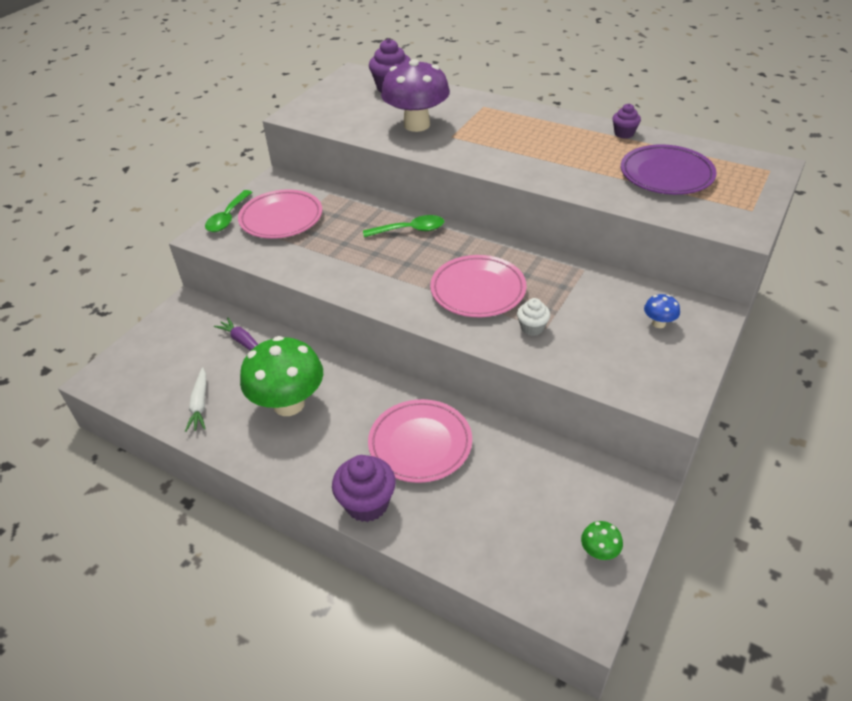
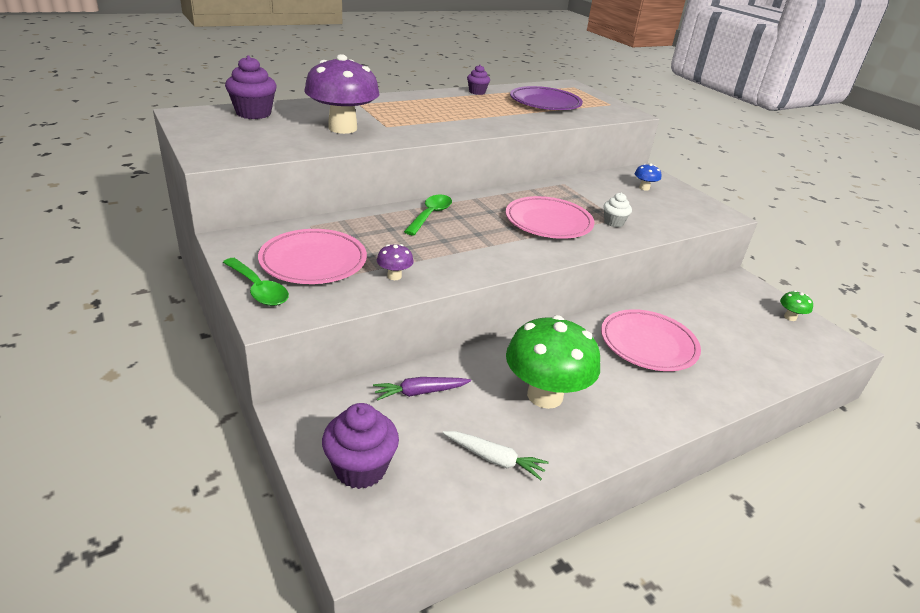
camera: 65 degrees left, 10 degrees down
purple cupcake [332,455,396,522] -> purple cupcake moved to [322,403,399,489]
none -> purple mushroom [377,244,414,280]

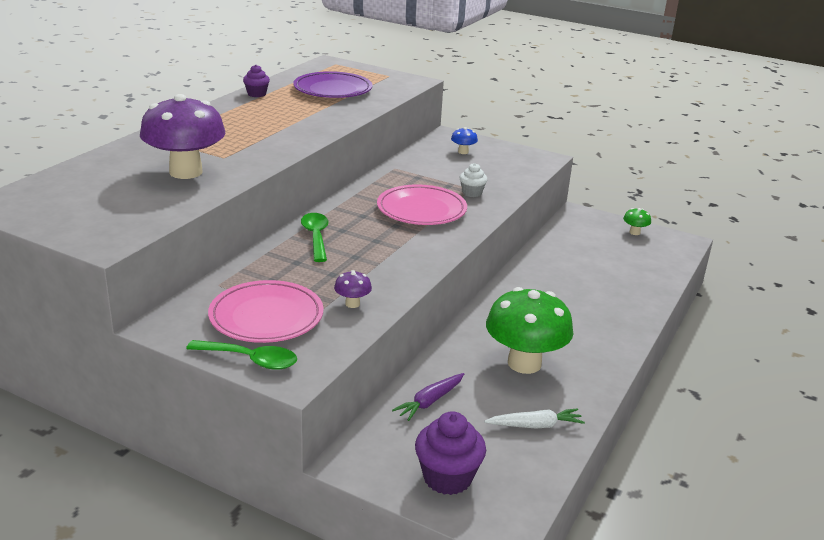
camera: 30 degrees left, 5 degrees down
purple cupcake [225,55,277,119] -> none
pink plate [601,309,701,371] -> none

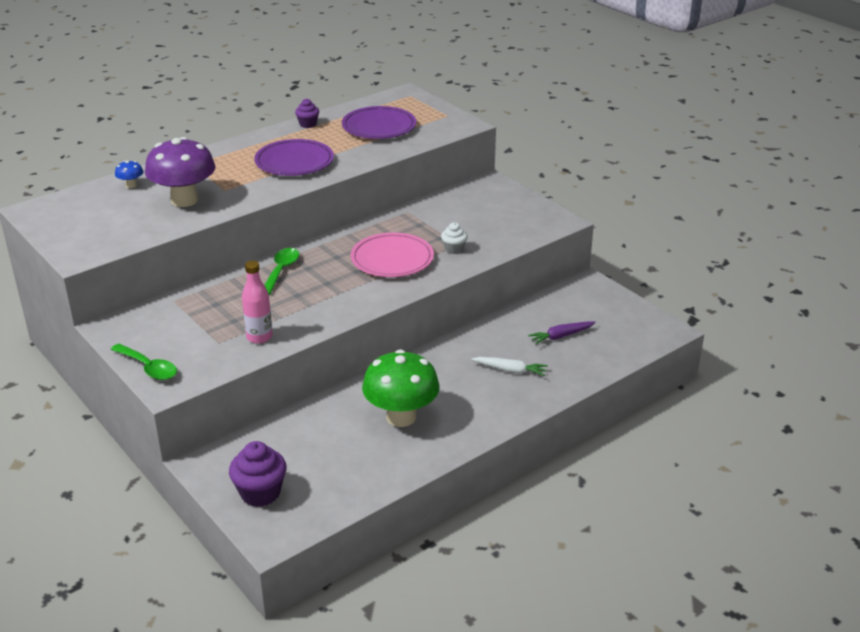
camera: 25 degrees right, 5 degrees up
pink plate [208,280,323,343] -> none
purple mushroom [334,270,372,308] -> pink bottle [242,261,273,344]
purple carrot [392,373,464,421] -> purple carrot moved to [528,321,596,345]
blue mushroom [451,127,478,154] -> blue mushroom moved to [115,161,143,188]
white carrot [484,408,585,429] -> white carrot moved to [471,357,548,376]
green mushroom [623,208,651,235] -> none
none -> purple plate [254,139,334,176]

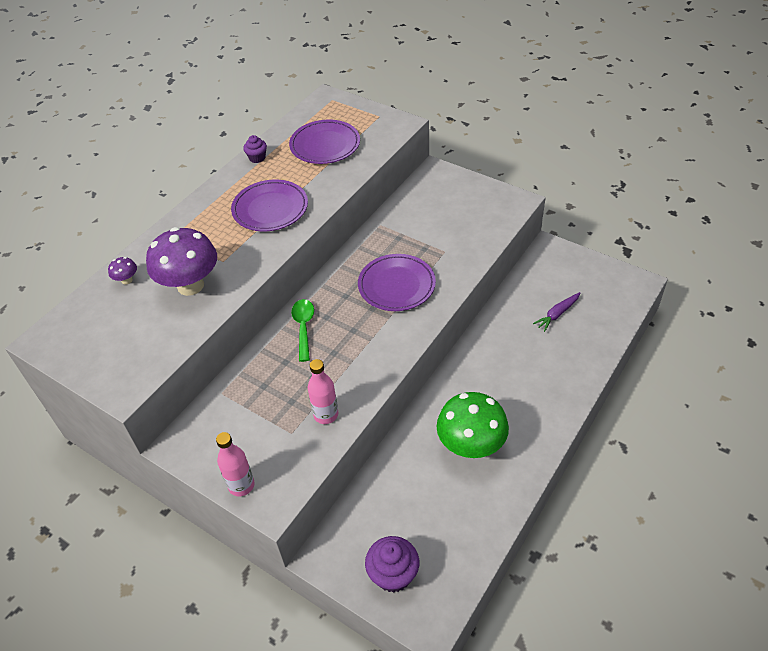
camera: 15 degrees left, 15 degrees up
green spoon [111,344,177,380] -> pink bottle [216,432,255,496]
blue mushroom [115,161,143,188] -> purple mushroom [108,257,137,284]
pink plate [351,233,434,277] -> purple plate [358,254,436,311]
white cupcake [441,222,468,254] -> none
white carrot [471,357,548,376] -> none

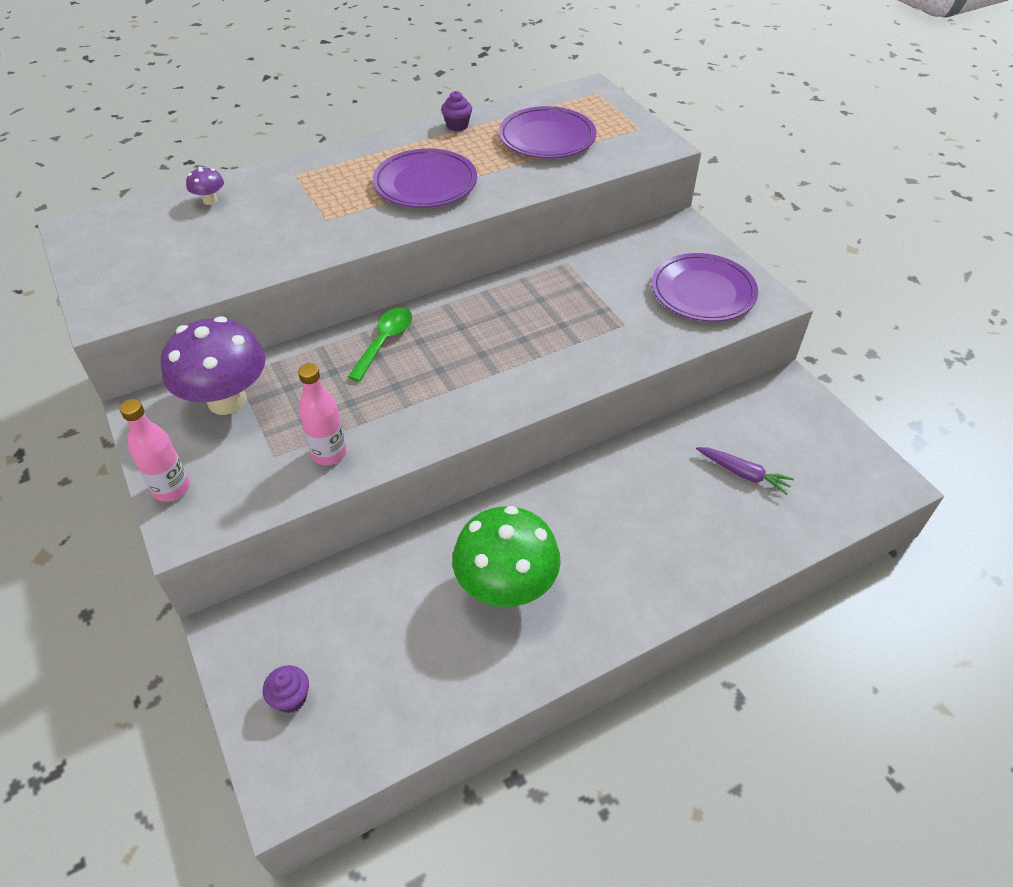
camera: 25 degrees right, 0 degrees up
purple mushroom [146,227,217,296] -> purple mushroom moved to [161,316,266,415]
purple plate [358,254,436,311] -> purple plate moved to [652,253,758,322]
purple cupcake [365,536,419,593] -> purple cupcake [263,665,309,713], size x0.58
purple carrot [533,292,580,332] -> purple carrot turned 135 degrees counterclockwise [696,447,794,495]

